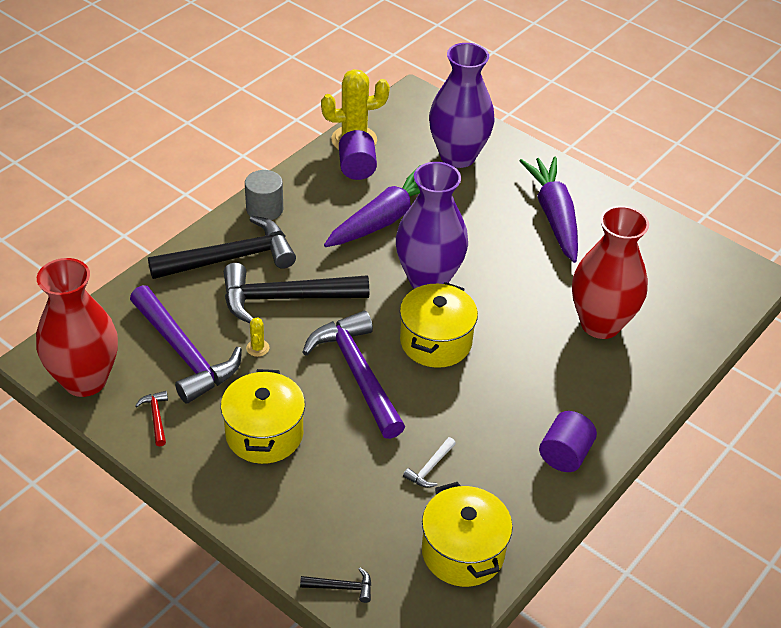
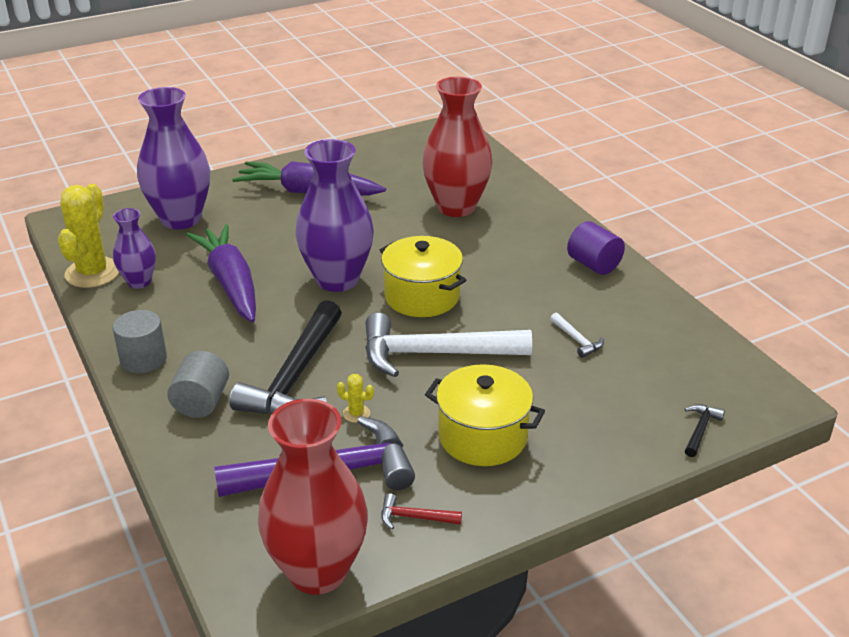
camera: 65 degrees left, 10 degrees down
black hammer [148,216,296,279] -> grey cylinder [167,351,229,418]
purple hammer [302,311,405,439] -> white hammer [365,313,532,377]
purple cylinder [339,130,377,180] -> purple vase [113,208,156,289]
yellow pot [422,482,513,587] -> none

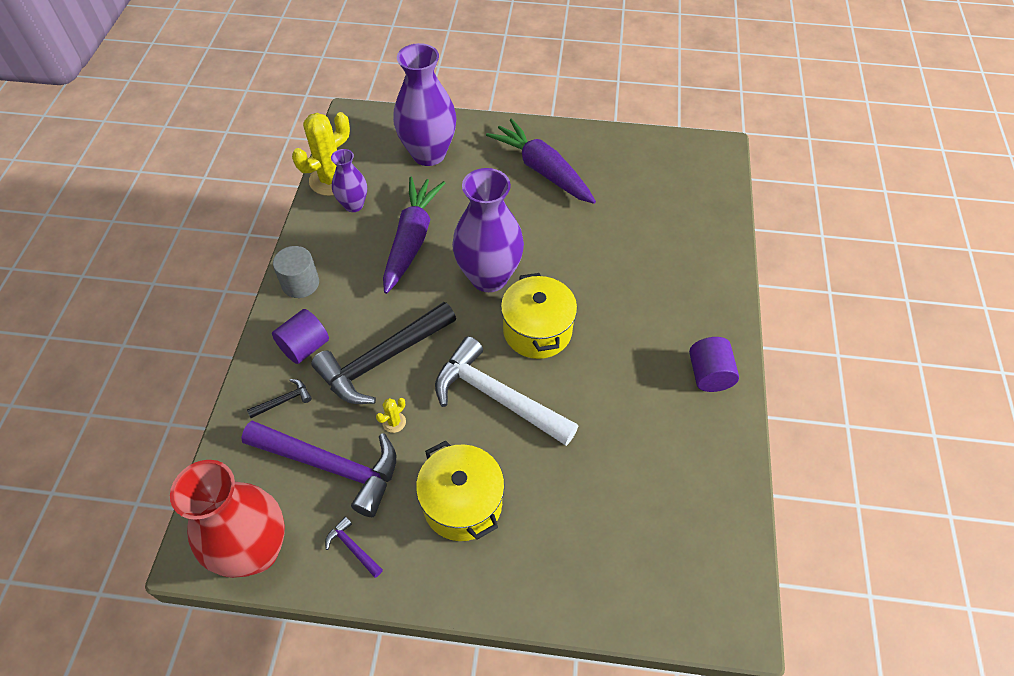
camera: 35 degrees right, 20 degrees up
grey cylinder [167,351,229,418] -> purple cylinder [272,309,329,364]
yellow cactus [337,374,374,423] -> yellow cactus turned 75 degrees clockwise [376,398,406,433]
red hammer [381,493,462,529] -> purple hammer [325,517,383,578]
red vase [422,77,493,217] -> none
white hammer [550,313,604,358] -> none
black hammer [685,404,725,457] -> black hammer moved to [247,379,312,418]

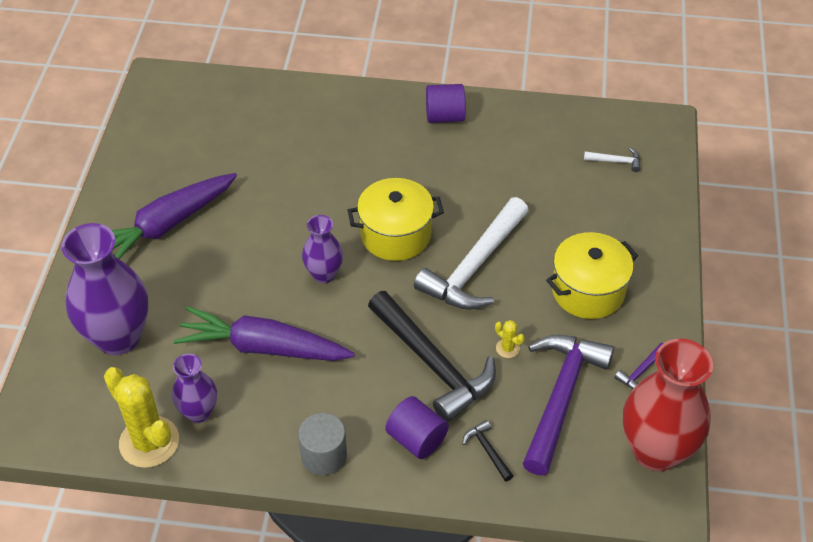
camera: 90 degrees left, 5 degrees down
purple vase [452,168,524,292] -> purple vase [302,215,343,283], size x0.54
none -> white hammer [584,148,640,172]

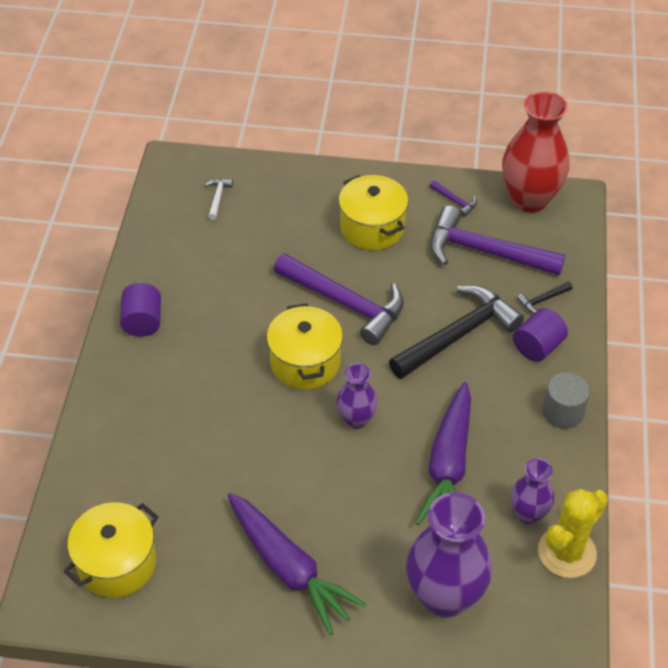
camera: 90 degrees left, 0 degrees up
white hammer [414,197,529,310] -> purple hammer [274,253,404,345]
yellow cactus [495,320,525,358] -> none
none -> yellow pot [64,502,159,598]

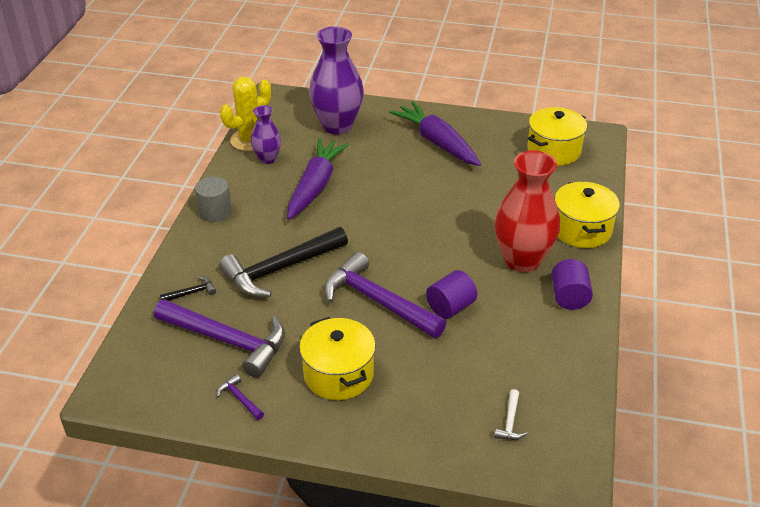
camera: 175 degrees left, 10 degrees down
yellow pot [267,303,343,389] -> yellow pot moved to [555,181,620,248]
purple vase [336,363,378,429] -> none
red vase [502,91,570,213] -> red vase moved to [494,151,560,272]
purple cylinder [513,308,568,362] -> purple cylinder moved to [426,270,477,319]

